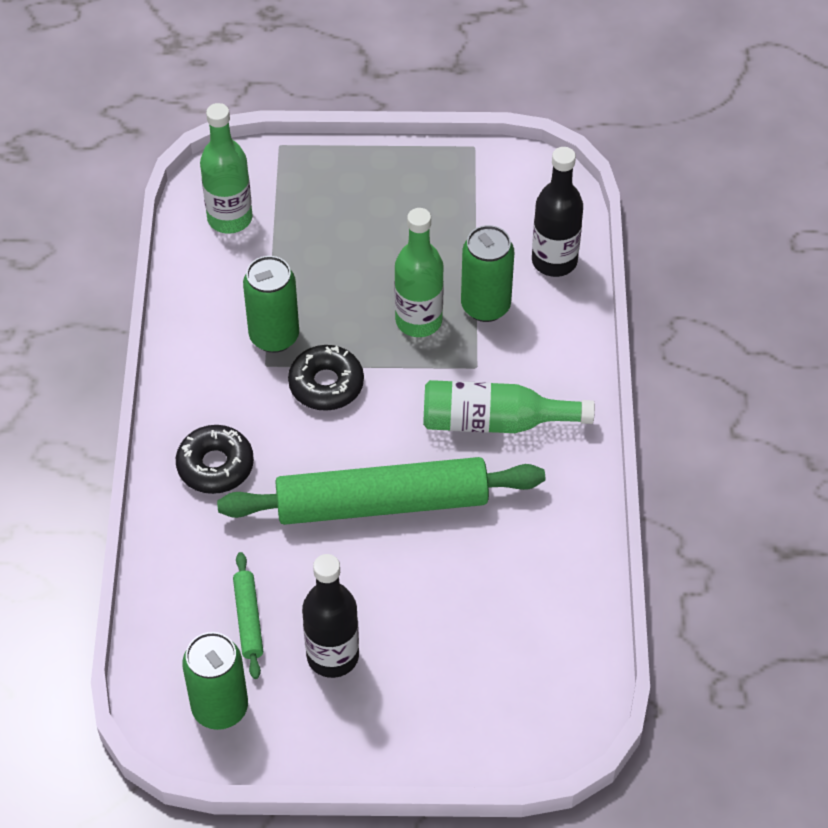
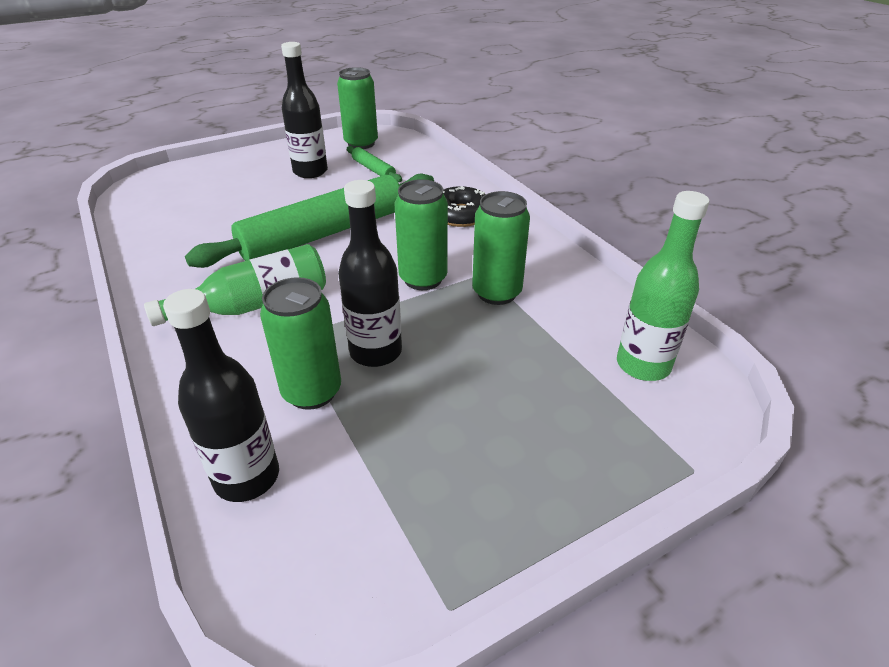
camera: 150 degrees right, 15 degrees down
black donut [288,345,364,411] -> green can [394,179,448,290]
green bottle [394,208,444,337] -> black bottle [338,180,402,367]

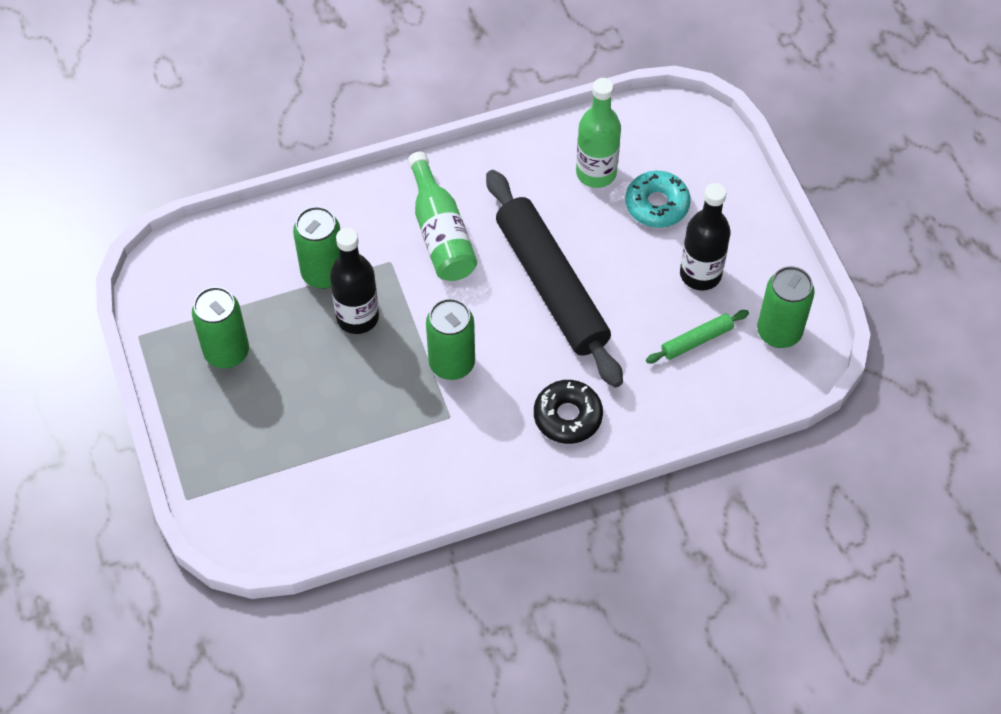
camera: 100 degrees right, 20 degrees up
black bottle [163,289,279,502] -> none
green rolling pin [185,174,434,268] -> black rolling pin [486,170,623,388]
green can [472,191,530,305] -> green can moved to [192,287,249,368]
green bottle [617,191,710,381] -> green bottle moved to [576,78,621,188]
none -> turquoise donut [625,171,690,228]

